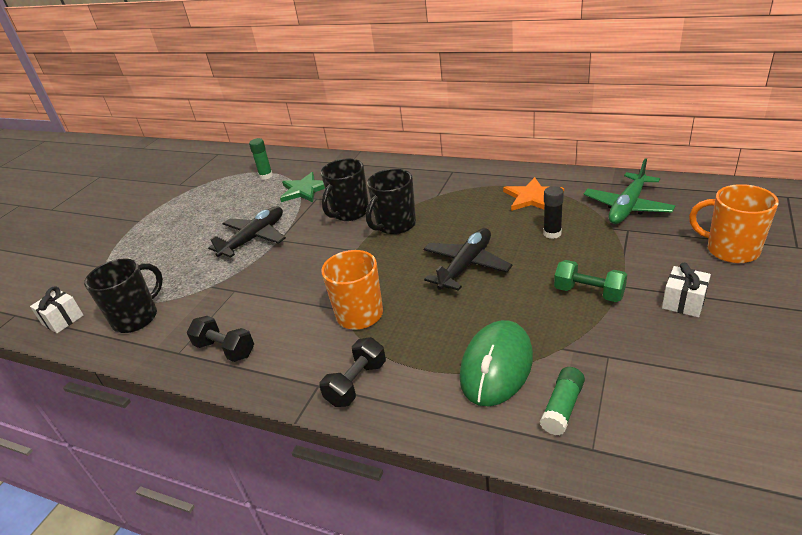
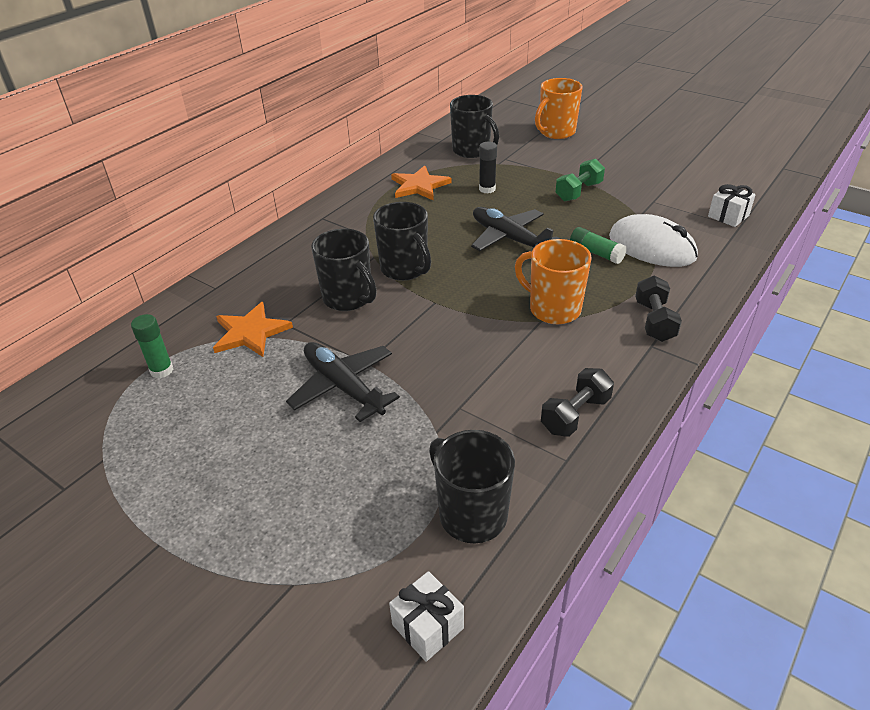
camera: 80 degrees left, 5 degrees up
green star [280,172,325,202] -> orange star [213,302,293,357]
black dumbbell [320,337,386,407] -> black dumbbell turned 45 degrees clockwise [635,276,682,342]
green mouse [460,320,533,406] -> white mouse [609,214,698,267]
green glue stick [540,367,585,435] -> green glue stick moved to [570,227,627,264]
green plane [583,158,675,224] -> black mug [450,95,499,158]
white gift [662,263,711,317] -> white gift moved to [708,184,756,227]

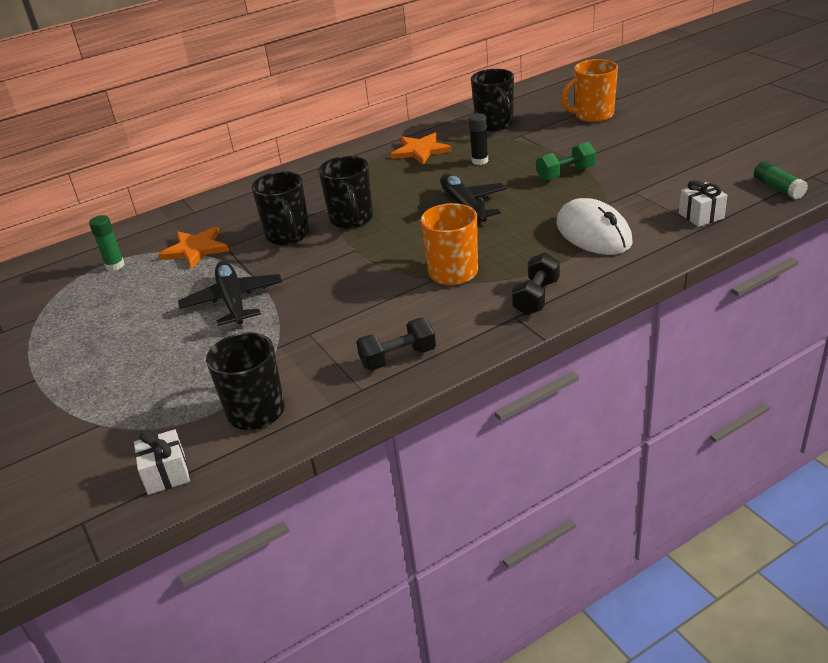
camera: 25 degrees right, 5 degrees down
green glue stick [570,227,627,264] -> green glue stick moved to [754,161,808,199]

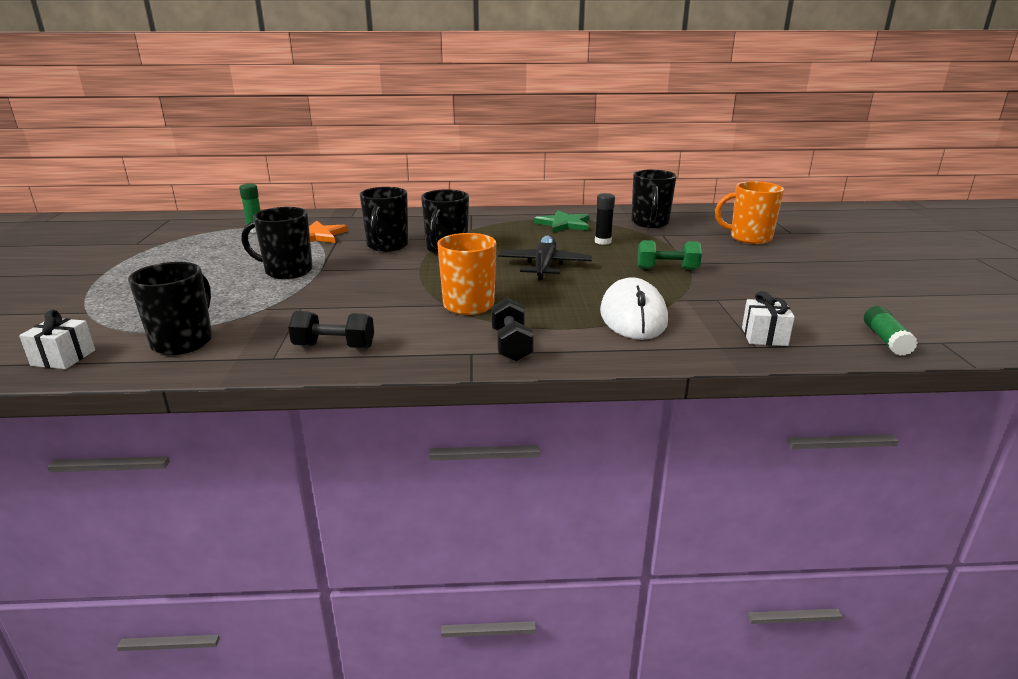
camera: 25 degrees right, 10 degrees down
black plane [178,261,282,326] -> black mug [242,207,313,279]
orange star [391,133,452,165] -> green star [534,210,590,233]
black dumbbell [512,253,560,315] -> black dumbbell turned 60 degrees counterclockwise [491,297,534,362]

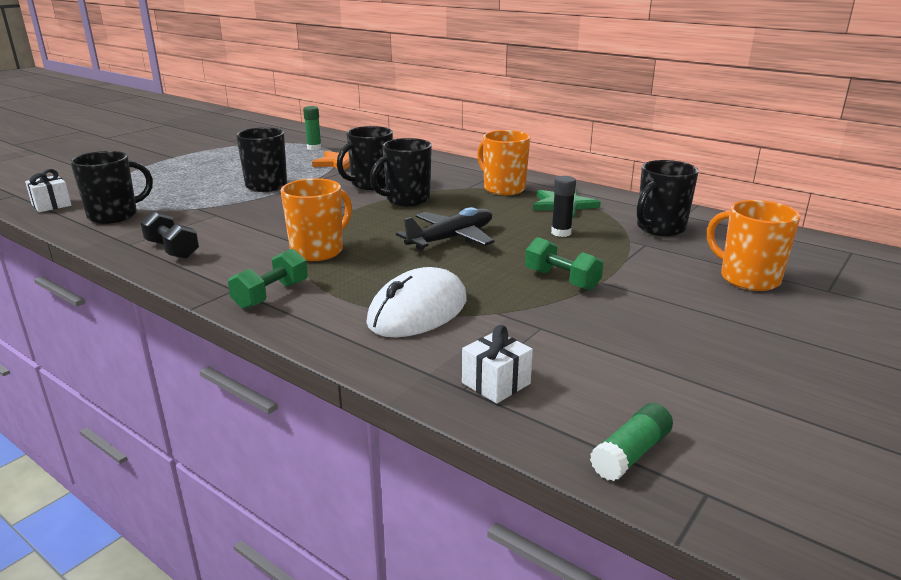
camera: 40 degrees right, 0 degrees up
black dumbbell [491,297,534,362] -> green dumbbell [228,248,308,309]
none -> orange mug [477,130,530,195]

